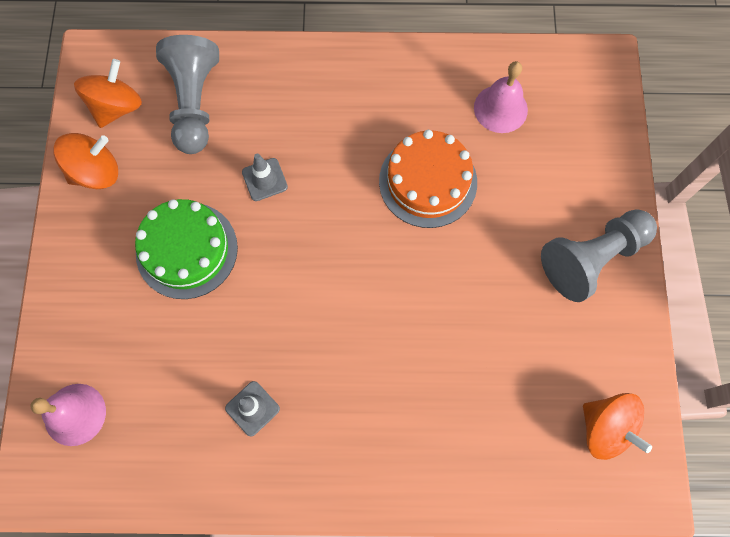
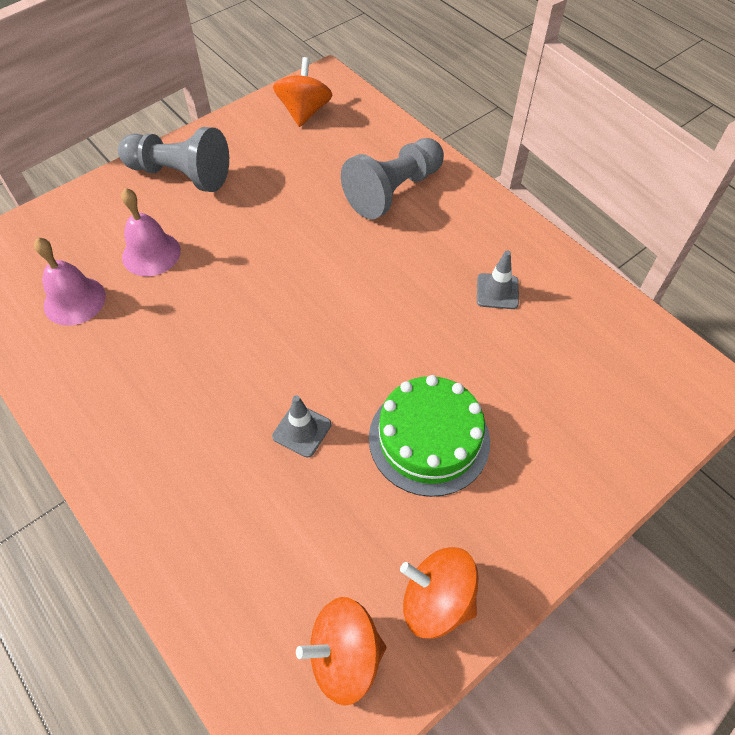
camera: 130 degrees left, 15 degrees down
pink bell [30,384,106,446] -> pink bell moved to [121,188,181,276]
grey pawn [156,35,219,154] -> grey pawn moved to [341,138,444,219]
orange cake [379,130,477,228] -> none

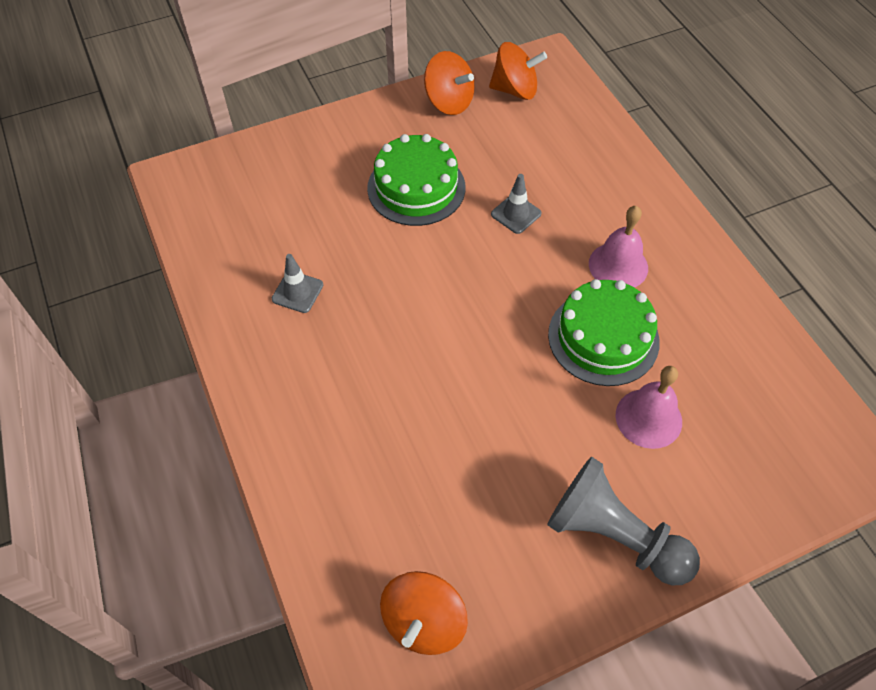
camera: 165 degrees left, 0 degrees up
pink bell [34,237,106,326] -> pink bell moved to [589,206,648,288]
grey pawn [341,138,444,219] -> none
none -> green cake [548,279,660,386]

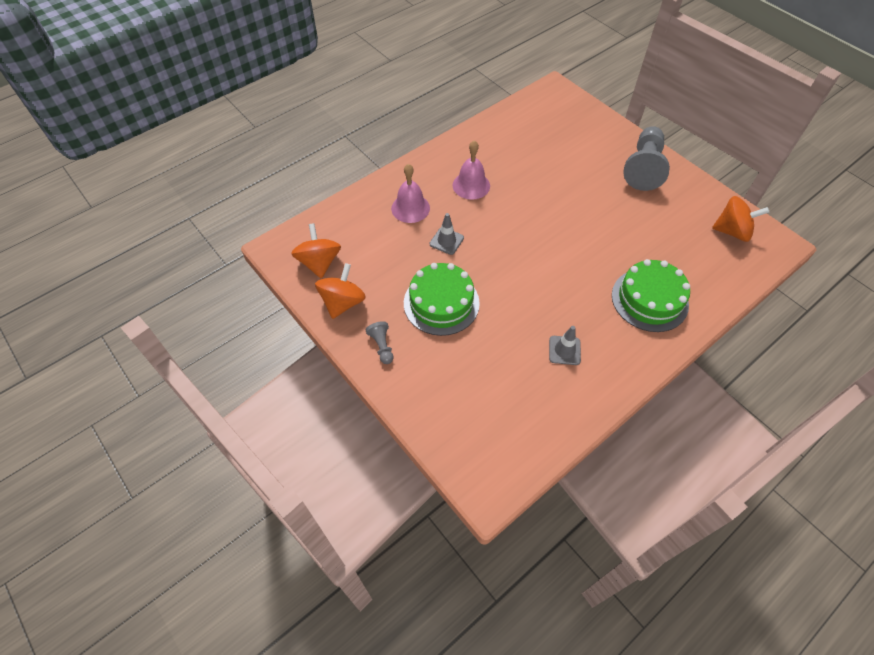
camera: 105 degrees left, 0 degrees up
green cake [548,279,660,386] -> green cake moved to [612,259,690,332]
pink bell [616,366,682,449] -> pink bell moved to [391,164,430,223]
none -> grey pawn [366,321,394,364]

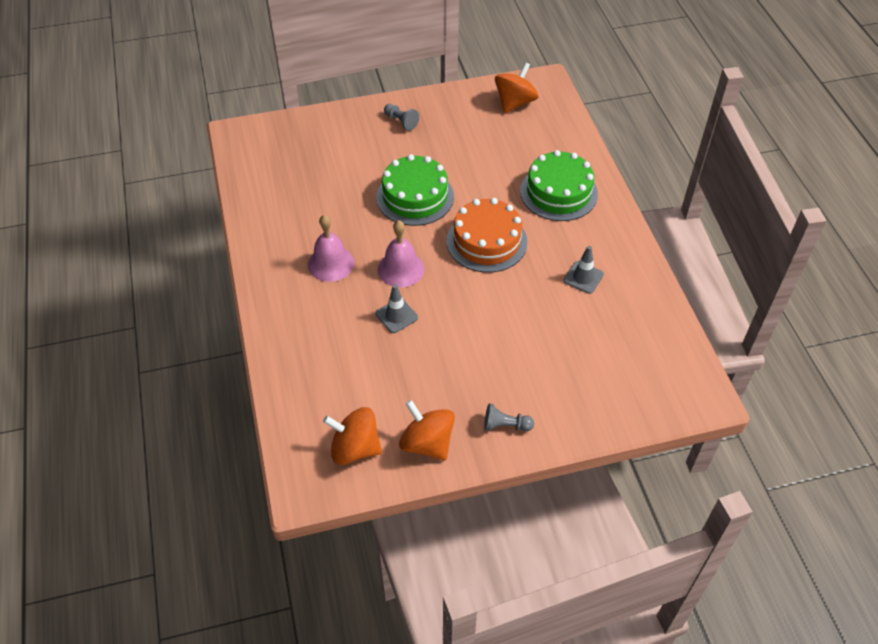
camera: 65 degrees left, 5 degrees down
pink bell [391,164,430,223] -> pink bell moved to [378,220,425,287]
green cake [404,263,480,336] -> green cake moved to [376,154,454,226]
grey pawn [623,126,670,191] -> grey pawn [384,104,419,131], size x0.46
none -> orange cake [447,198,527,273]

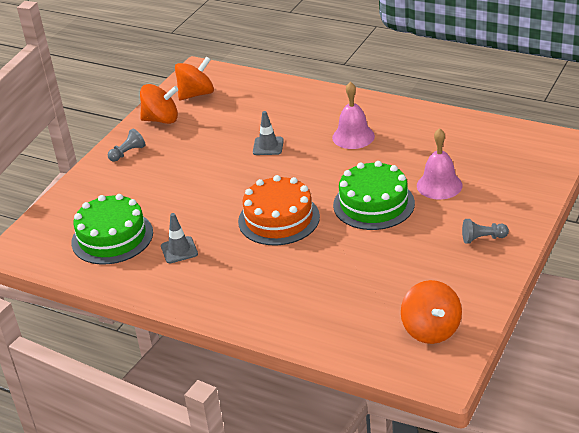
camera: 135 degrees right, 15 degrees down
pink bell [378,220,425,287] -> pink bell moved to [417,128,463,199]
green cake [520,150,598,221] -> green cake moved to [71,194,153,264]

